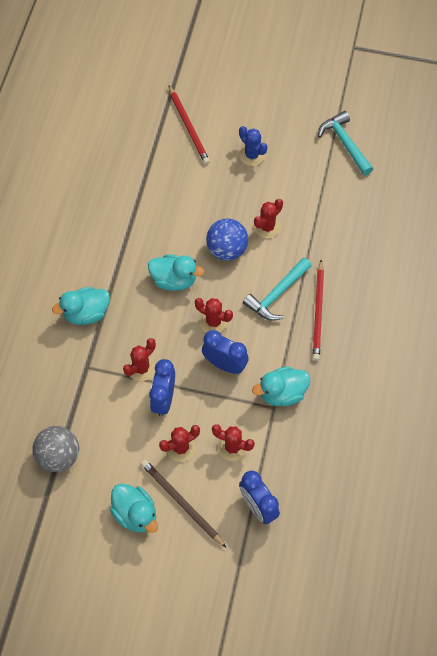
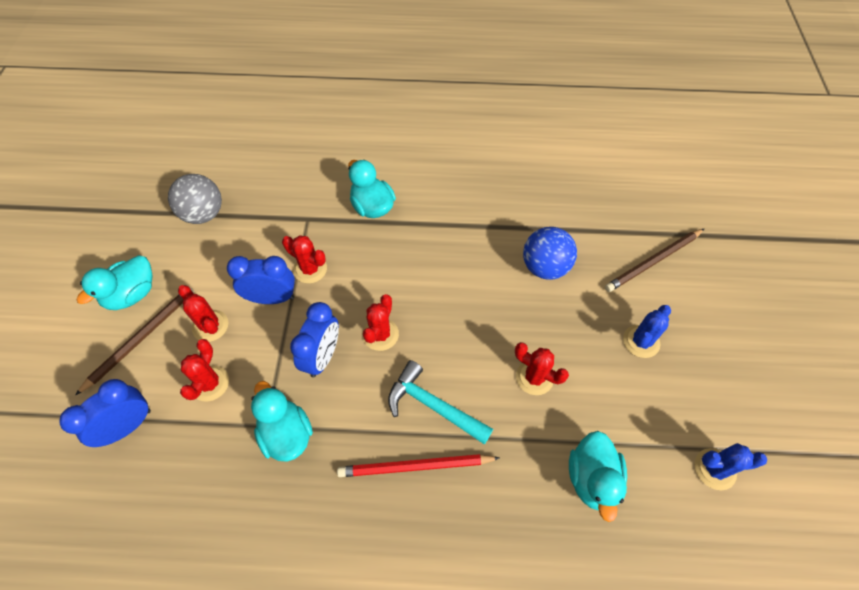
camera: 80 degrees right, 5 degrees down
turquoise duck [148,254,205,291] -> turquoise duck moved to [569,431,627,522]
red pencil [169,86,210,164] -> brown pencil [605,229,704,292]
blue ball [206,219,248,261] -> blue ball moved to [523,227,577,280]
turquoise hammer [318,111,373,176] -> blue cactus [695,443,767,490]

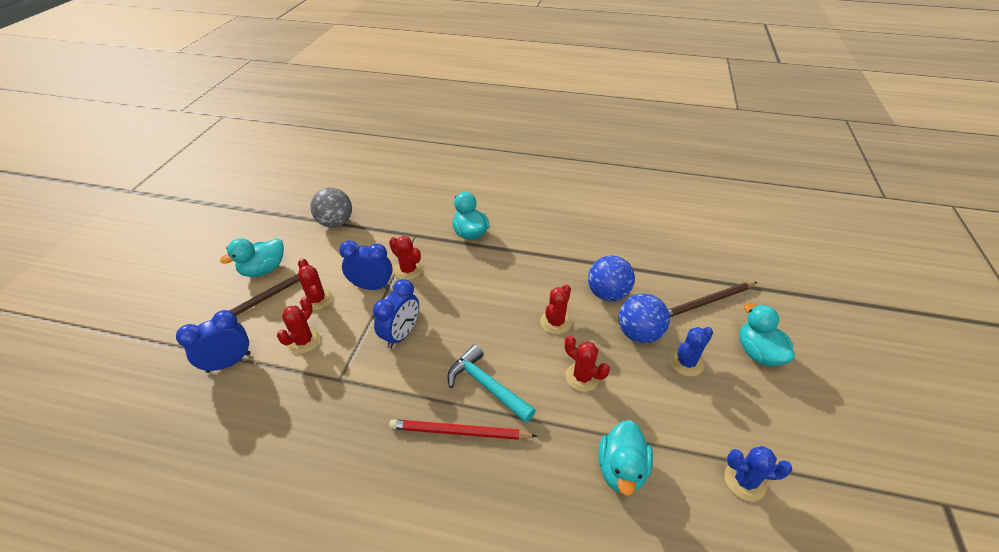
camera: 10 degrees right, 15 degrees down
turquoise duck [251,381,313,461] -> turquoise duck moved to [739,303,795,366]
red cactus [363,294,399,351] -> red cactus moved to [540,284,572,334]
none -> blue ball [618,294,670,343]

